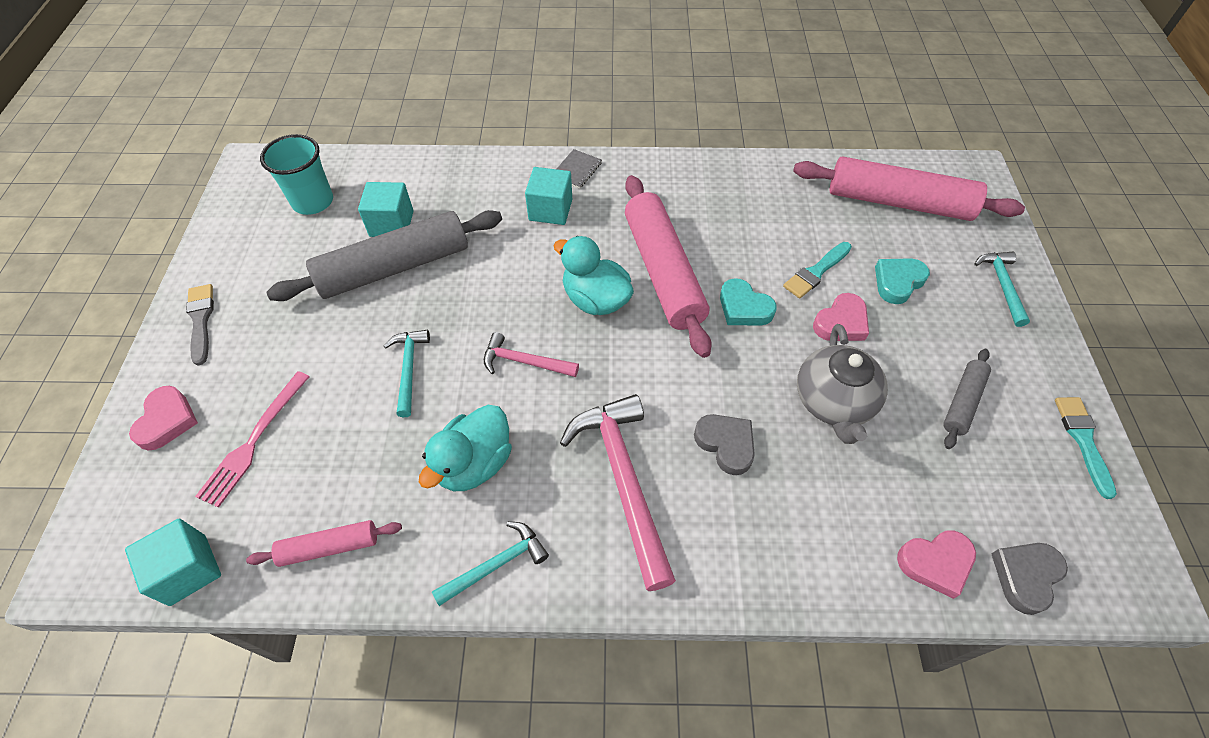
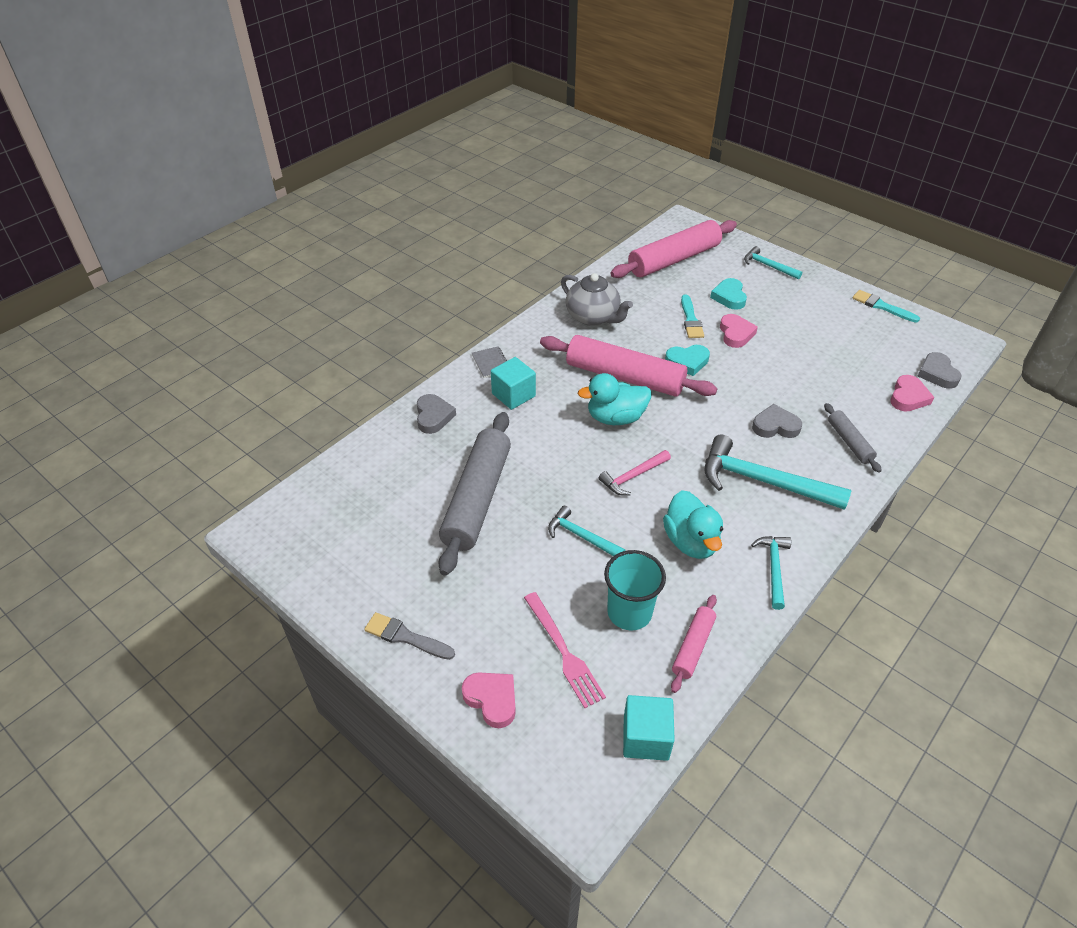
camera: 50 degrees left, 10 degrees down
turquoise cup [260,134,333,215] -> turquoise cup moved to [604,550,666,630]
turquoise cube [358,182,413,237] -> none
pink hammer [560,394,676,591] -> turquoise hammer [705,435,851,510]
grey teapot [797,324,888,444] -> grey teapot moved to [561,273,633,326]
grey rolling pin [943,349,991,449] -> grey rolling pin moved to [824,403,882,473]
none -> grey heart [417,394,456,434]

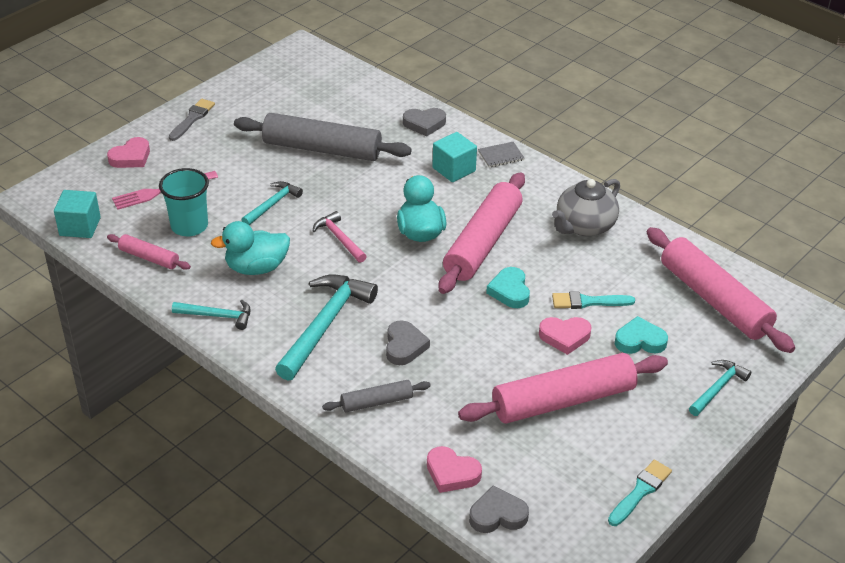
camera: 90 degrees right, 5 degrees down
none -> pink rolling pin [458,353,668,424]

